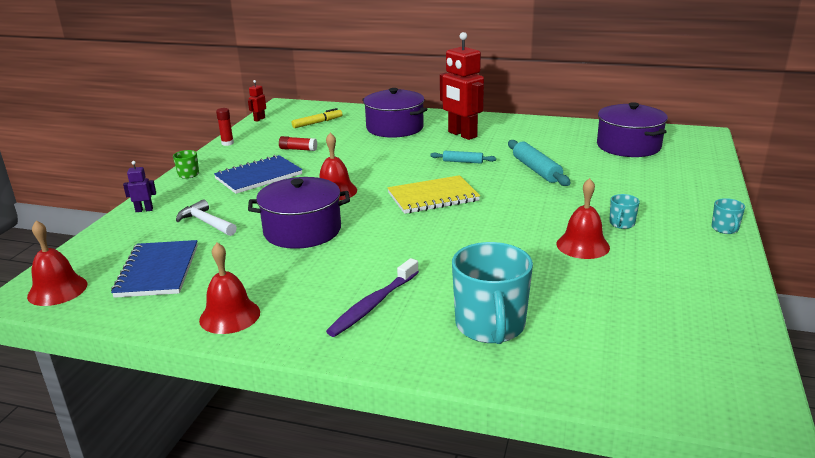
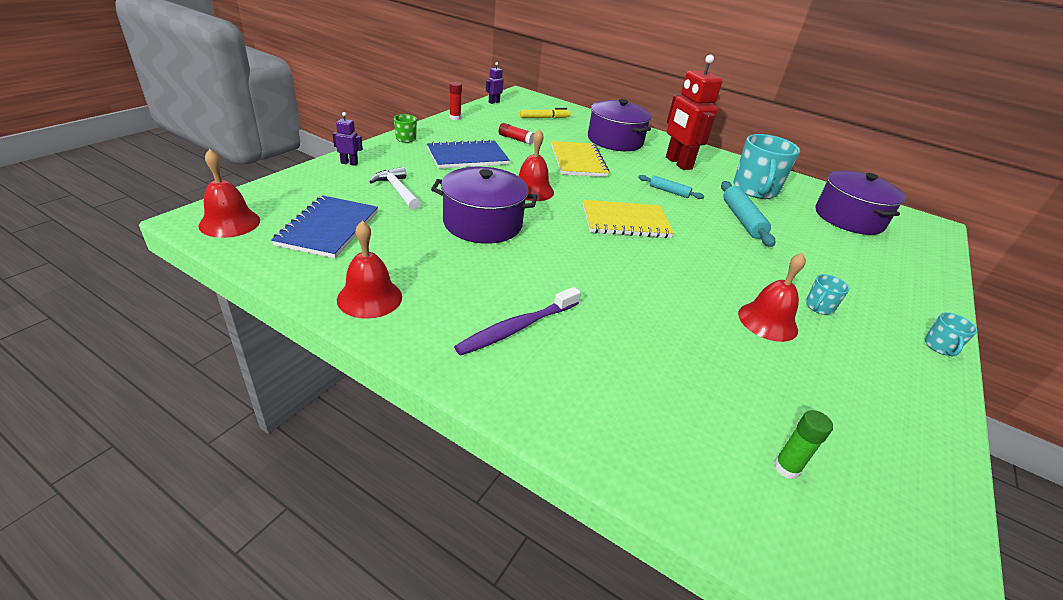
camera: 10 degrees right, 10 degrees up
red robot [248,80,266,122] -> purple robot [486,62,504,104]
turquoise mug [452,242,533,344] -> turquoise mug moved to [733,134,800,199]
none -> yellow notebook [551,141,609,177]
none -> green glue stick [774,410,833,479]

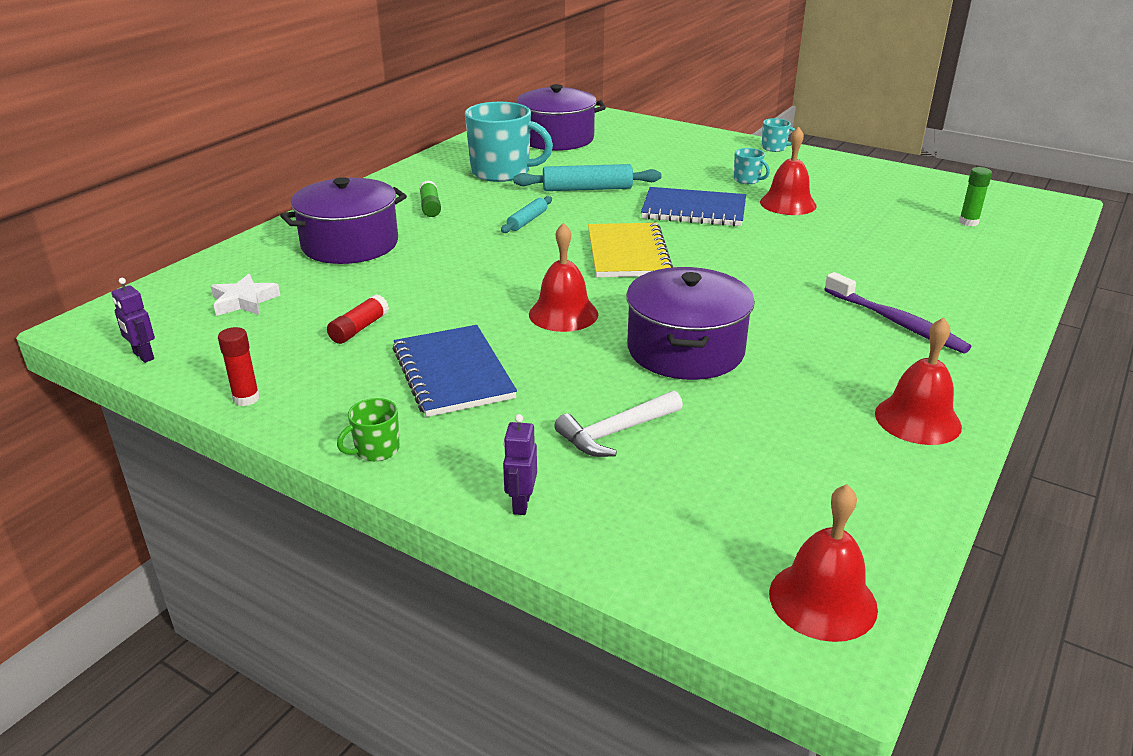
camera: 85 degrees left, 5 degrees down
blue notebook [271,195,378,258] -> blue notebook moved to [641,187,746,227]
yellow marker [520,108,571,119] -> white star [211,274,280,316]
yellow notebook [551,141,609,177] -> none
red robot [666,55,723,170] -> green glue stick [419,180,441,217]

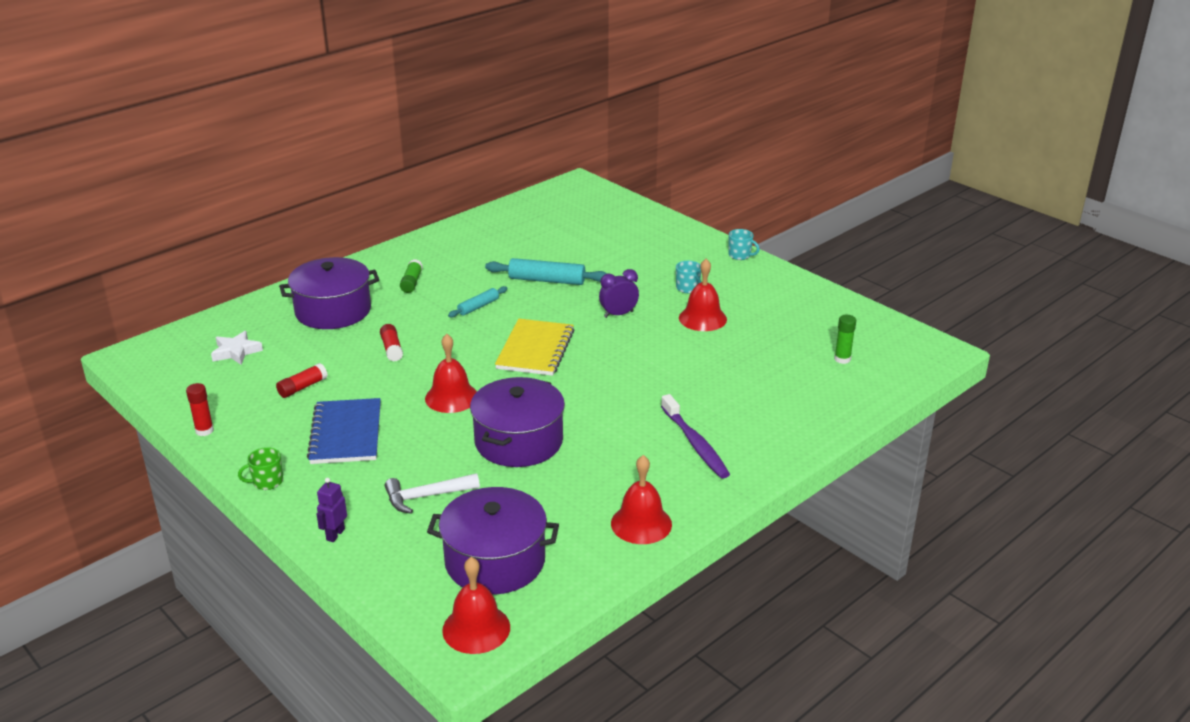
camera: 15 degrees right, 0 degrees up
purple robot [111,278,155,363] -> none
turquoise mug [465,102,553,182] -> none
purple pot [516,84,606,151] -> purple pot moved to [427,487,559,595]
blue notebook [641,187,746,227] -> purple clock [599,269,639,318]
none -> red glue stick [380,324,403,362]

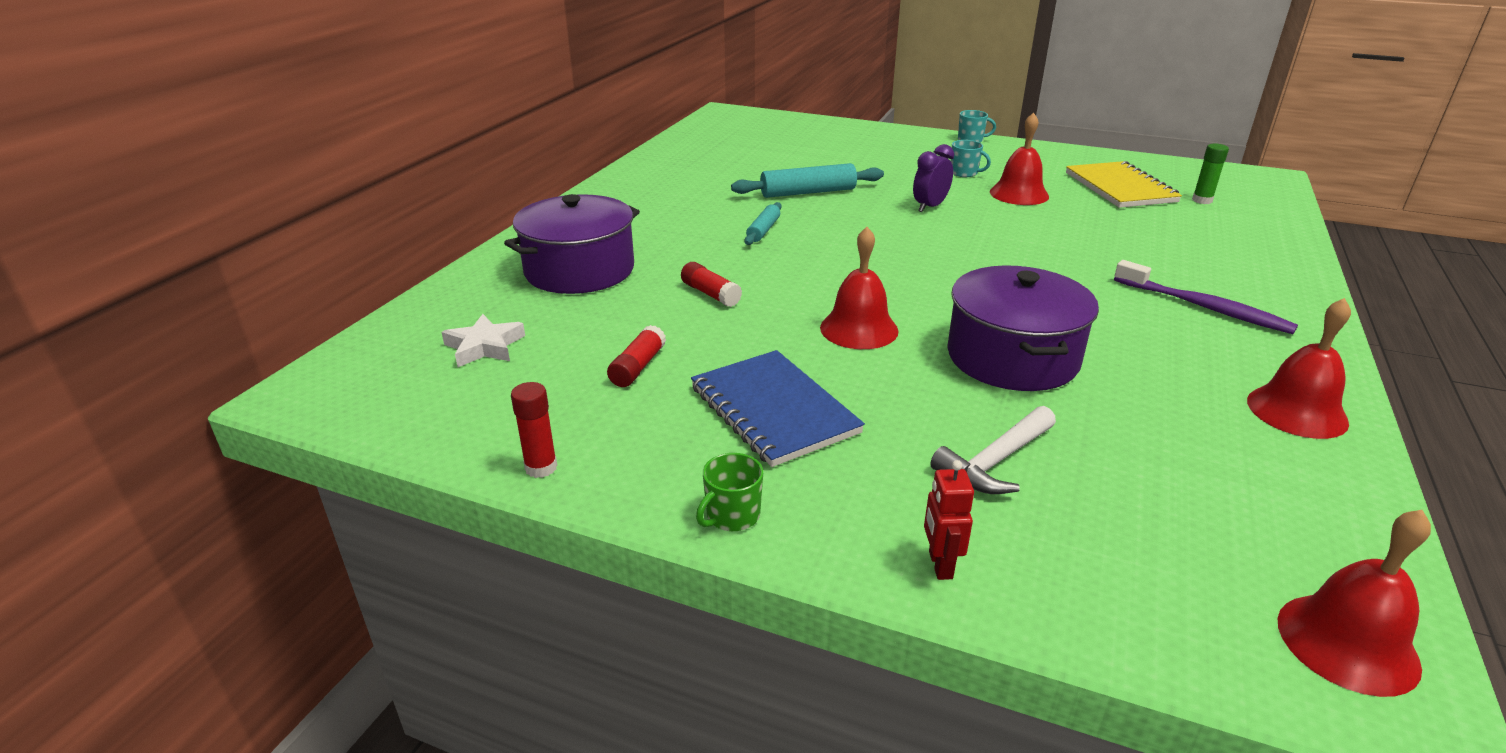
camera: 25 degrees left, 0 degrees up
purple robot [316,478,347,542] -> red robot [924,460,974,580]
green glue stick [400,259,423,293] -> none
purple pot [427,487,559,595] -> none
yellow notebook [495,319,575,376] -> yellow notebook moved to [1066,161,1182,208]

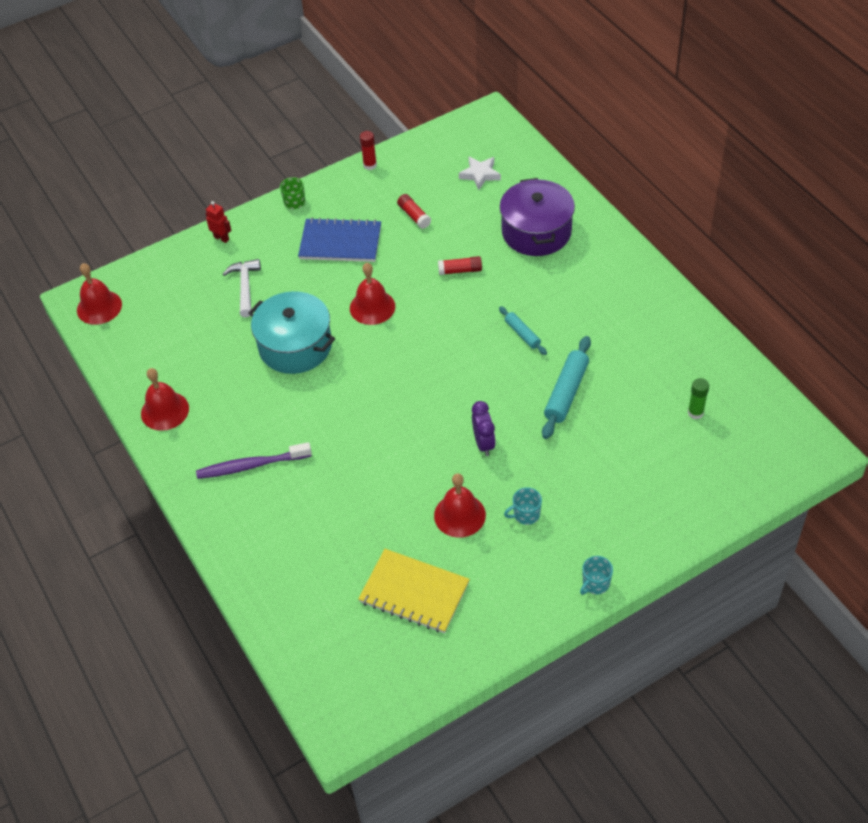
camera: 130 degrees right, 20 degrees up
purple pot [947,265,1099,391] -> turquoise pot [248,291,335,374]
green glue stick [1192,144,1229,204] -> green glue stick moved to [688,378,709,419]

